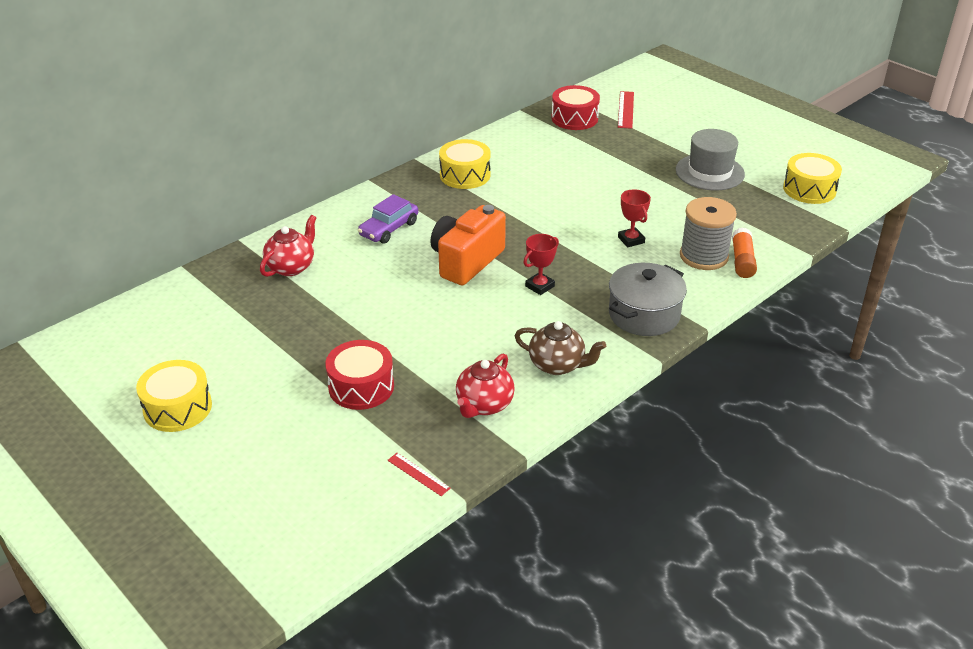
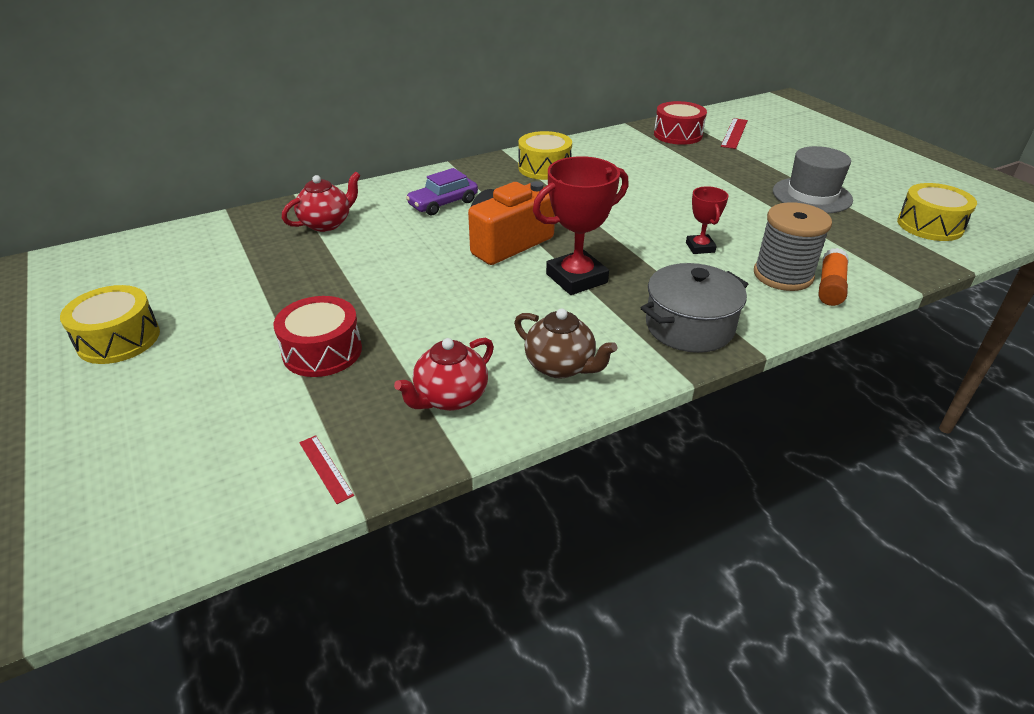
camera: 15 degrees right, 0 degrees up
red trophy [524,234,559,295] -> red trophy [533,156,629,295], size x1.84

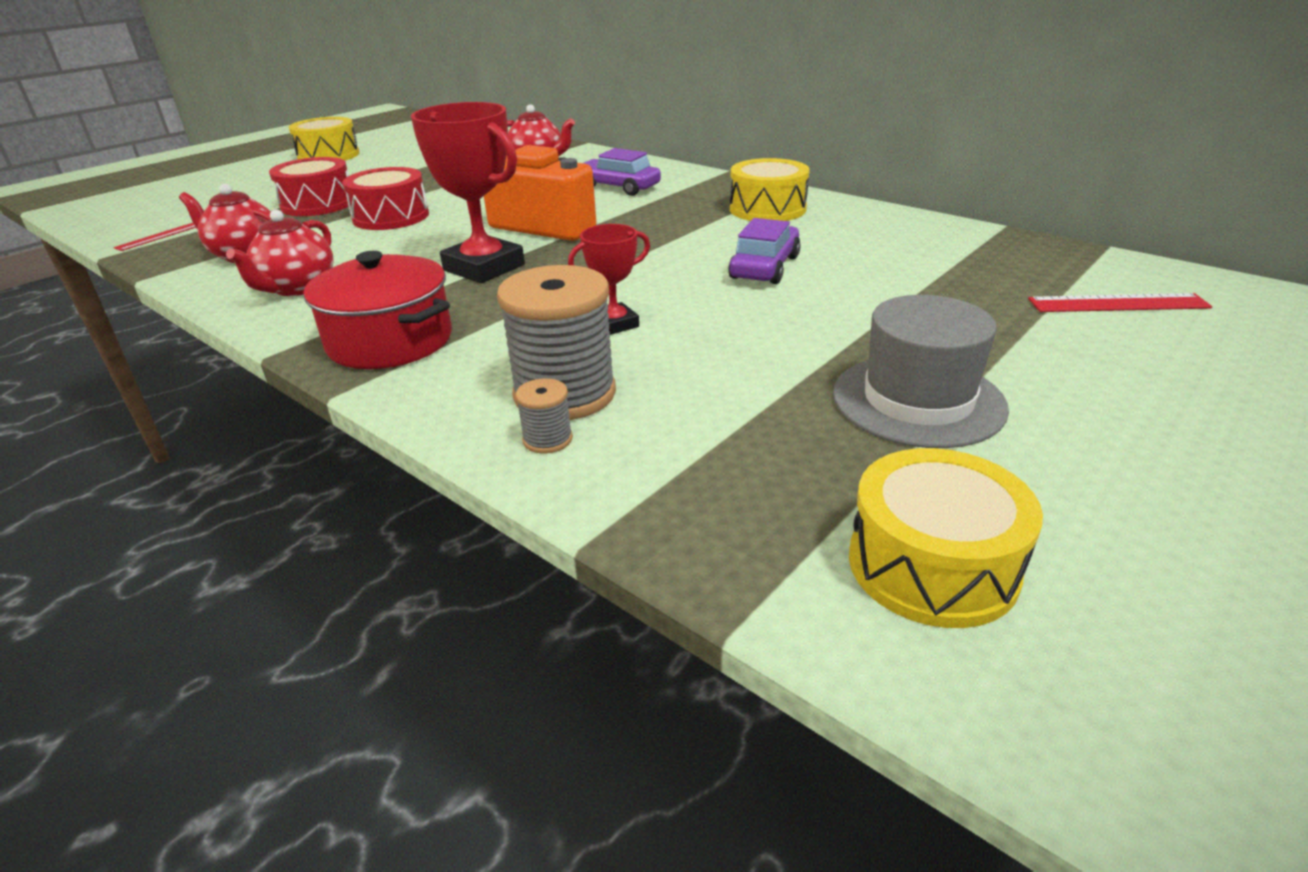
camera: 70 degrees right, 5 degrees down
brown teapot [514,308,618,379] -> red teapot [226,209,334,296]
grey pot [641,263,748,353] -> red pot [303,251,452,369]
red drum [654,101,707,145] -> red drum moved to [342,167,429,230]
orange glue stick [819,248,849,306] -> grey spool [515,378,573,453]
none -> purple car [728,218,801,284]

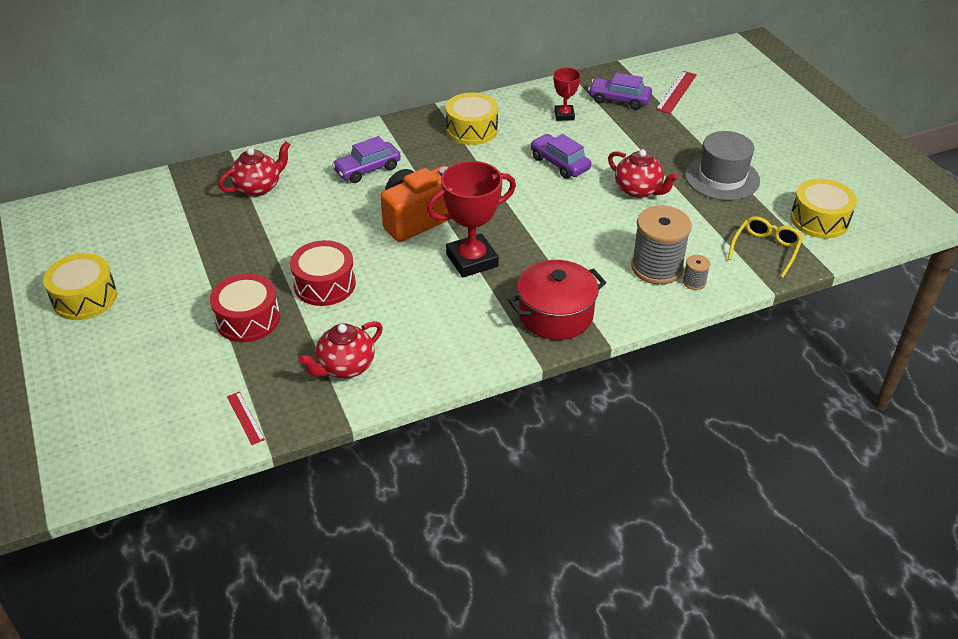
camera: 65 degrees left, 10 degrees up
red teapot [226,209,334,296] -> red teapot moved to [608,149,678,198]
red trophy [568,224,650,335] -> red trophy moved to [554,68,581,121]
none -> purple car [588,73,652,110]
none -> yellow glasses [728,216,803,278]

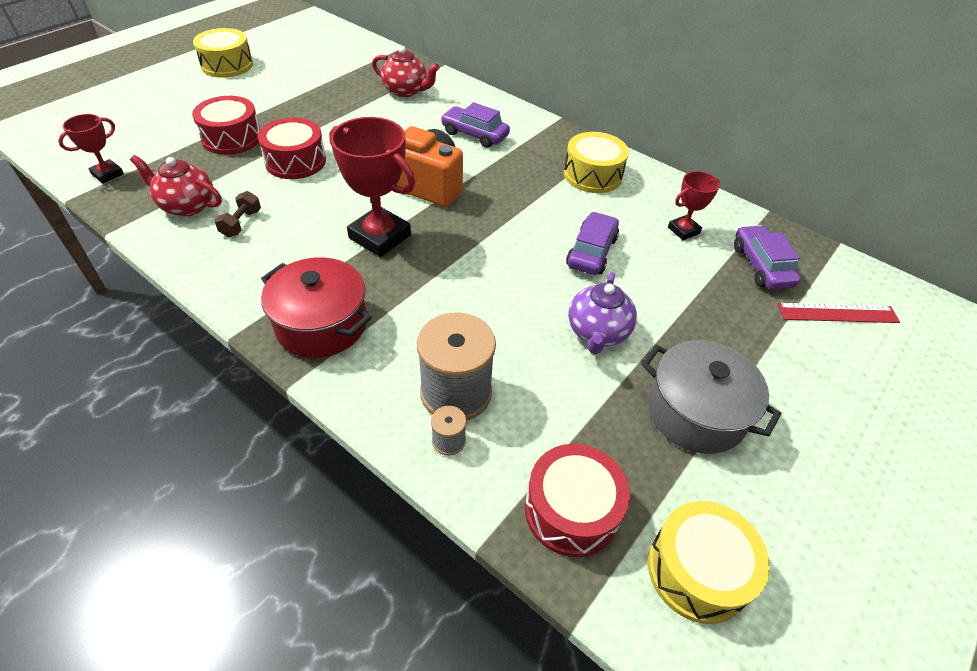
camera: 60 degrees right, 5 degrees up
red ruler [227,392,265,445] -> red trophy [58,114,124,184]
red teapot [608,149,678,198] -> purple teapot [568,272,637,354]
grey hat [685,131,760,200] -> grey pot [641,340,781,454]
yellow glasses [728,216,803,278] -> red drum [525,444,630,557]
none -> brown dumbbell [214,191,261,237]

